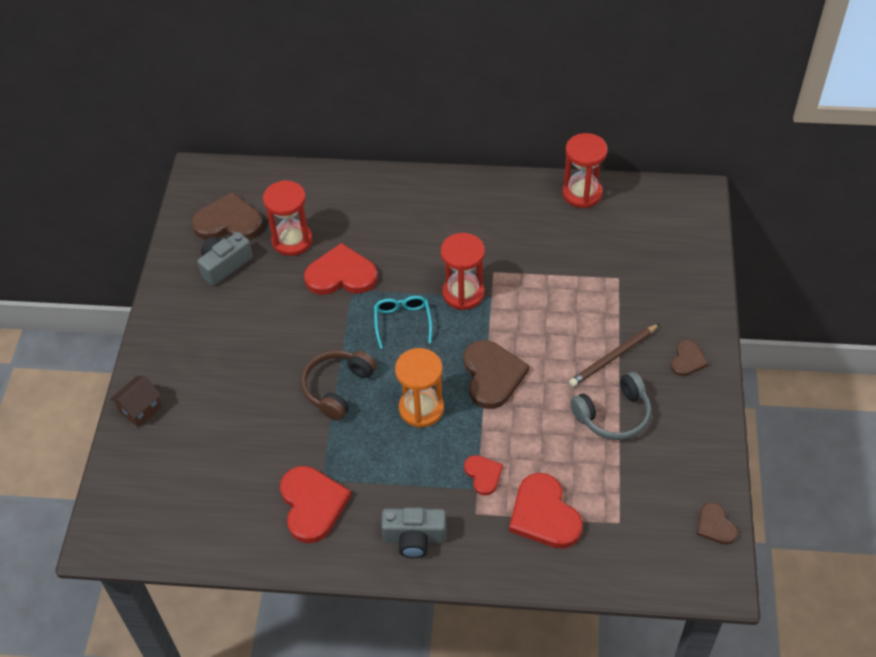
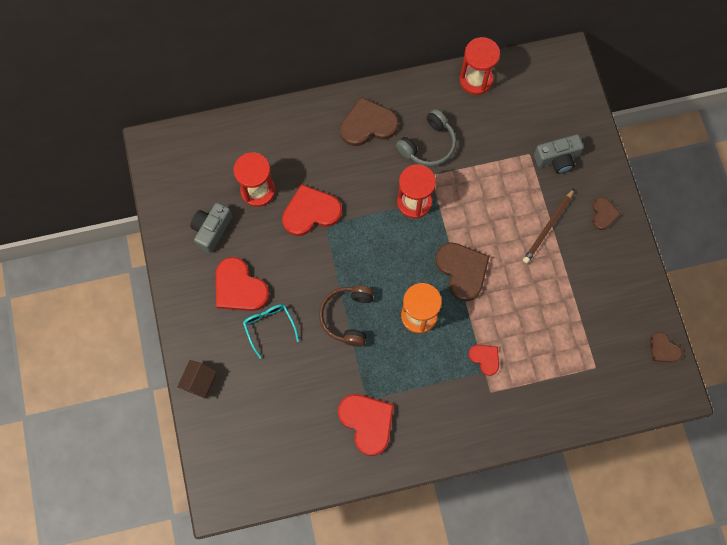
camera: 20 degrees left, 20 degrees up
brown heart [192,192,263,240] -> brown heart moved to [340,97,399,146]
turquoise glasses [374,296,432,349] -> turquoise glasses moved to [243,304,299,359]
grey camera [381,507,446,558] -> grey camera moved to [534,134,584,174]
red heart [509,473,583,549] -> red heart moved to [216,257,270,311]
grey headphones [570,372,651,440] -> grey headphones moved to [396,109,456,167]

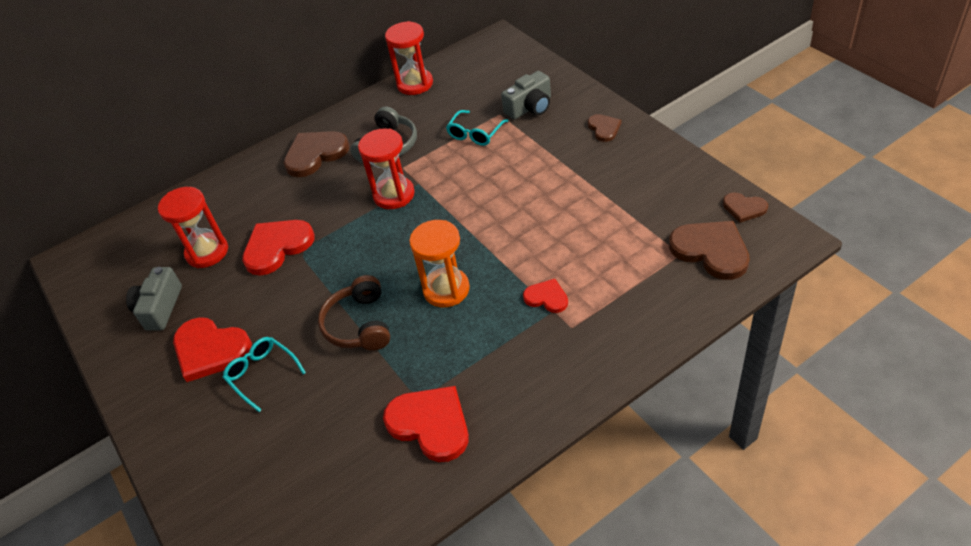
camera: 15 degrees left, 25 degrees down
brown house [177,360,217,398] -> none
brown heart [435,243,490,301] -> brown heart moved to [669,221,750,280]
brown pencil [523,188,575,263] -> none
none -> turquoise glasses [446,110,508,146]

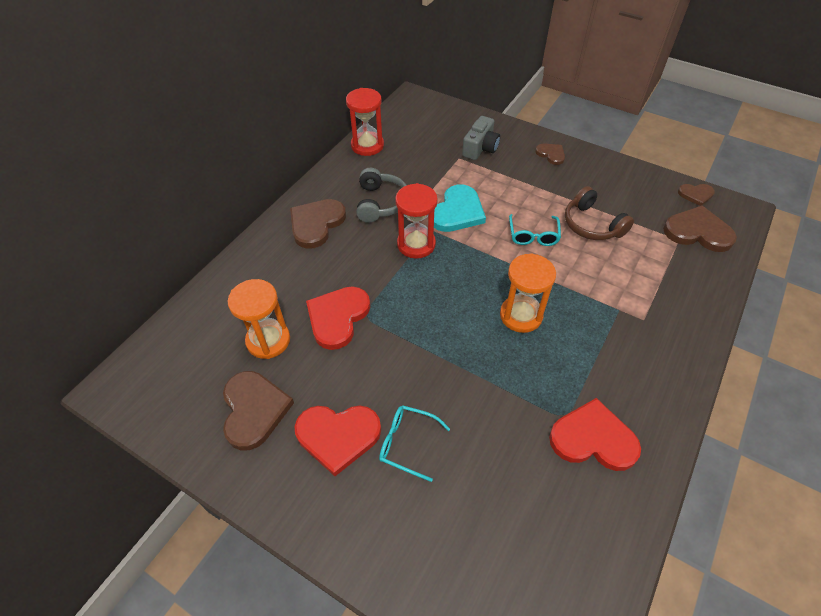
camera: 30 degrees left, 5 degrees up
grey camera [126,267,182,331] -> brown heart [223,371,294,451]
red hourglass [158,187,228,268] -> orange hourglass [228,279,290,359]
brown headphones [318,275,390,351] -> brown headphones moved to [565,186,634,240]
turquoise glasses [446,110,508,146] -> turquoise glasses moved to [509,214,561,246]
red heart [523,279,568,313] -> none
none -> turquoise heart [434,184,486,232]

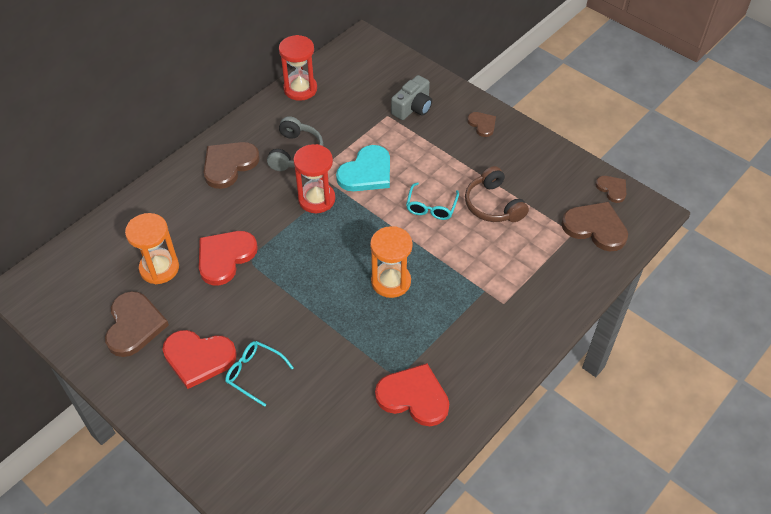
camera: 10 degrees right, 0 degrees up
brown heart [678,184,715,206] -> brown heart turned 135 degrees counterclockwise [595,176,626,203]

